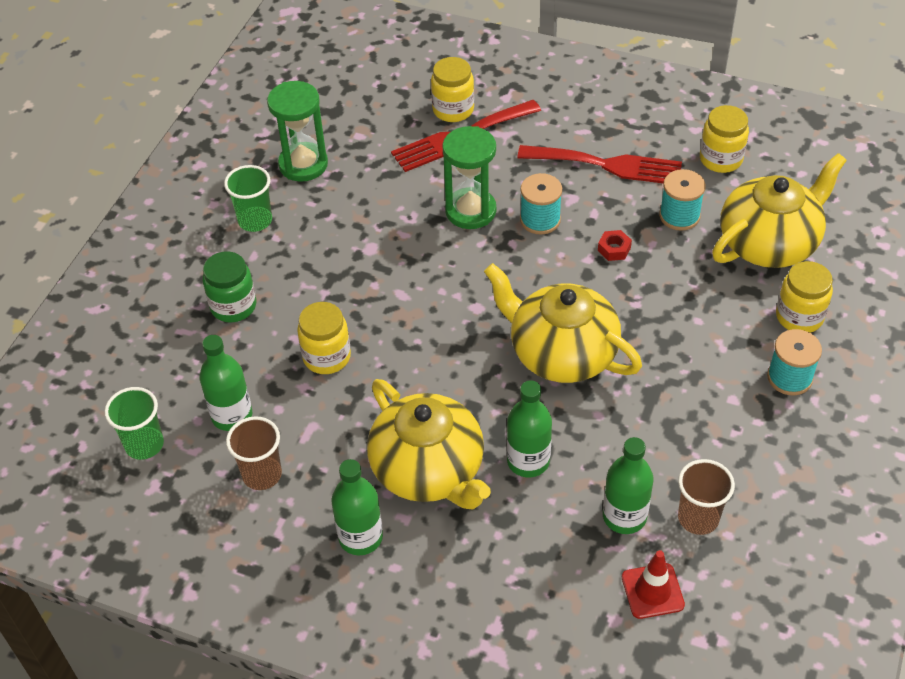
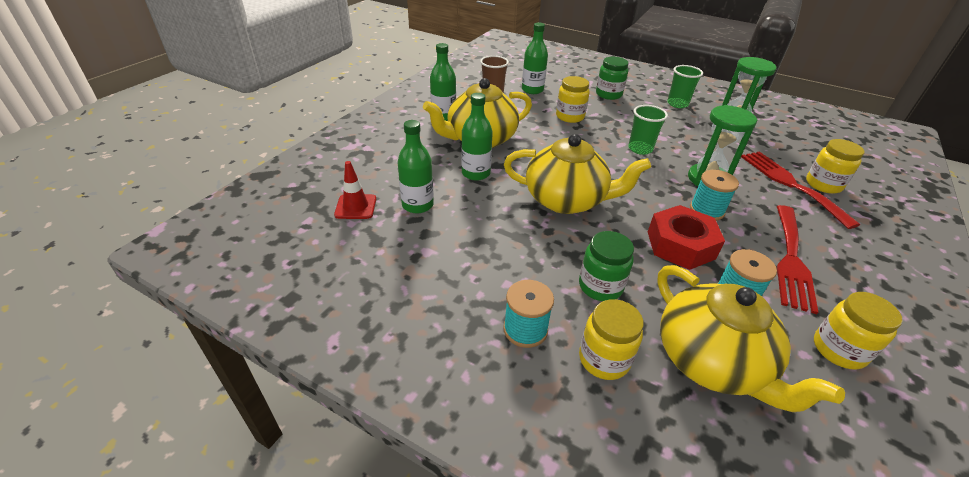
camera: 95 degrees right, 10 degrees down
green cup [104,387,164,460] -> green cup moved to [628,105,668,155]
yellow teapot [484,263,642,383] -> yellow teapot turned 60 degrees clockwise [504,134,651,214]
red nut [598,230,632,261] -> red nut [648,205,725,270], size x2.32
brown cup [678,459,735,535] -> none
none -> green jar [579,231,634,301]

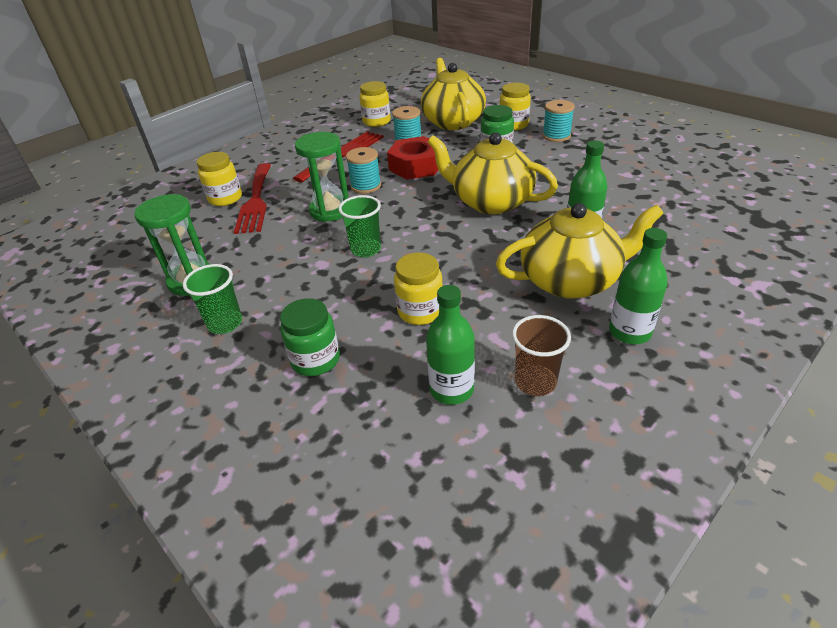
camera: 160 degrees left, 0 degrees up
red traffic cone [334,161,376,219] -> none
green bottle [397,120,434,213] -> none

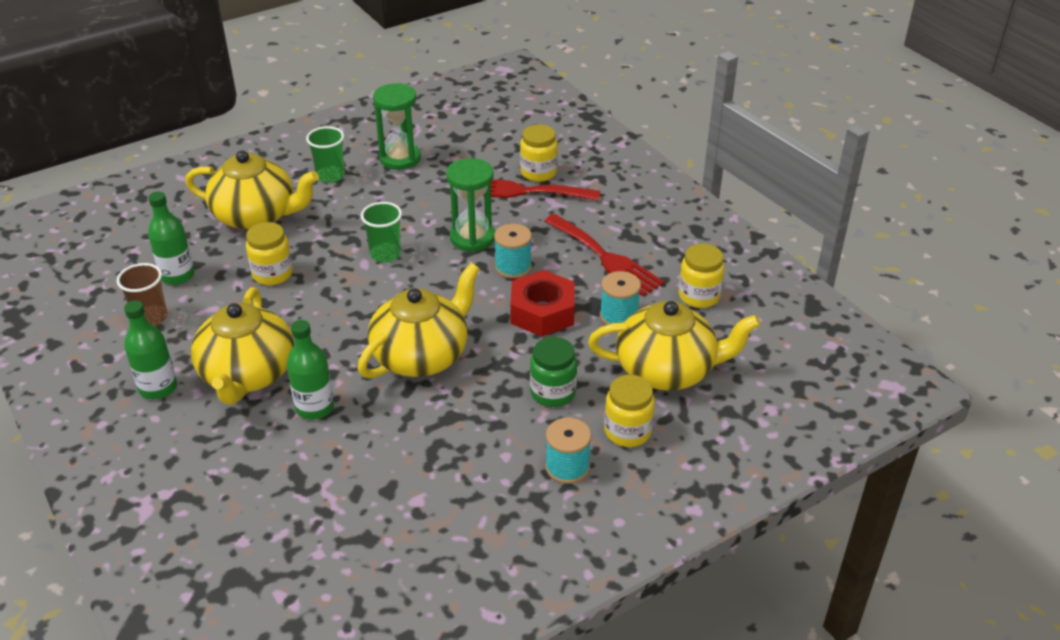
camera: 100 degrees right, 0 degrees up
green jar [280,298,340,376] -> yellow teapot [185,150,319,230]

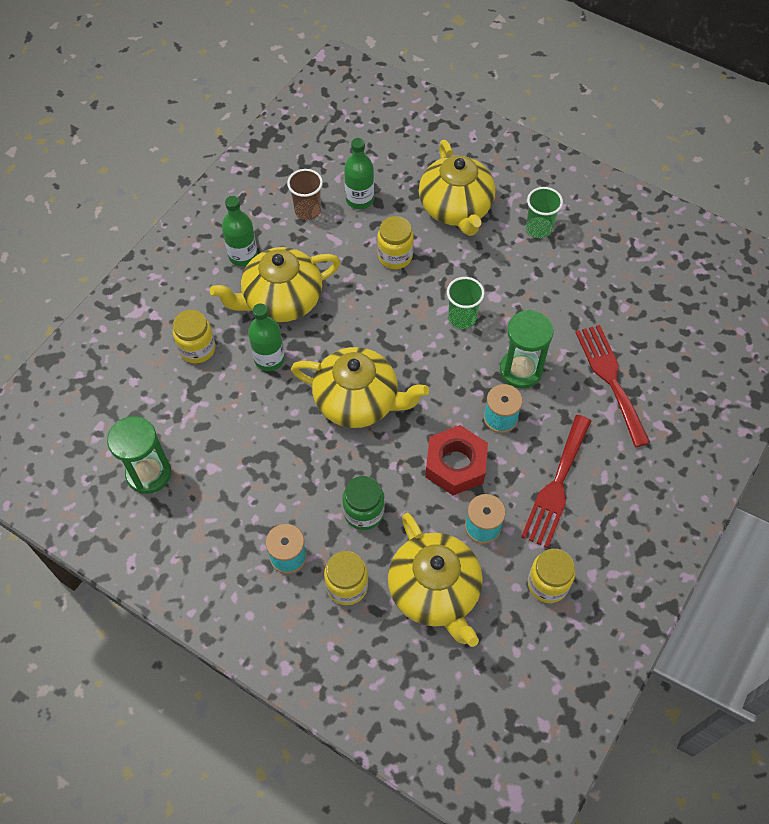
camera: 65 degrees right, 20 degrees up
green hourglass [373,83,421,170] -> green hourglass moved to [107,416,171,494]
yellow jar [520,124,558,182] -> yellow jar moved to [173,310,215,363]

